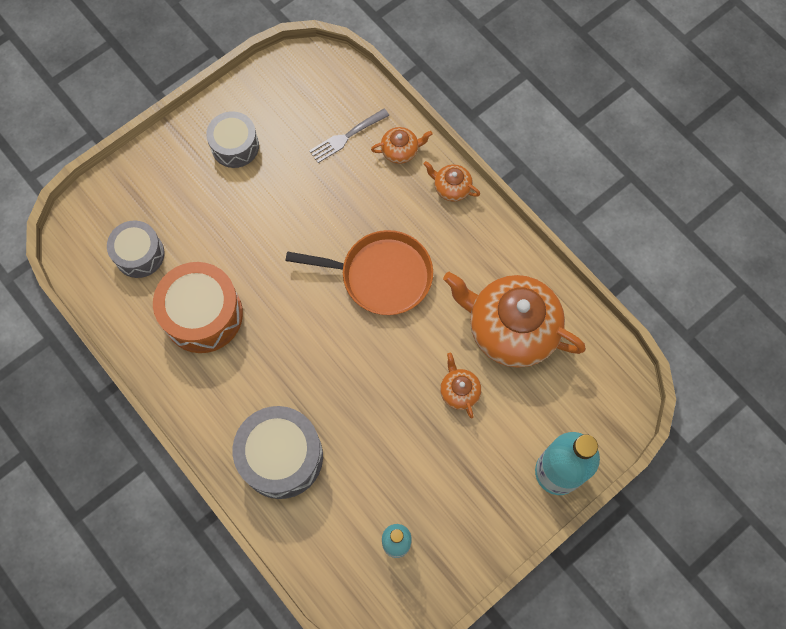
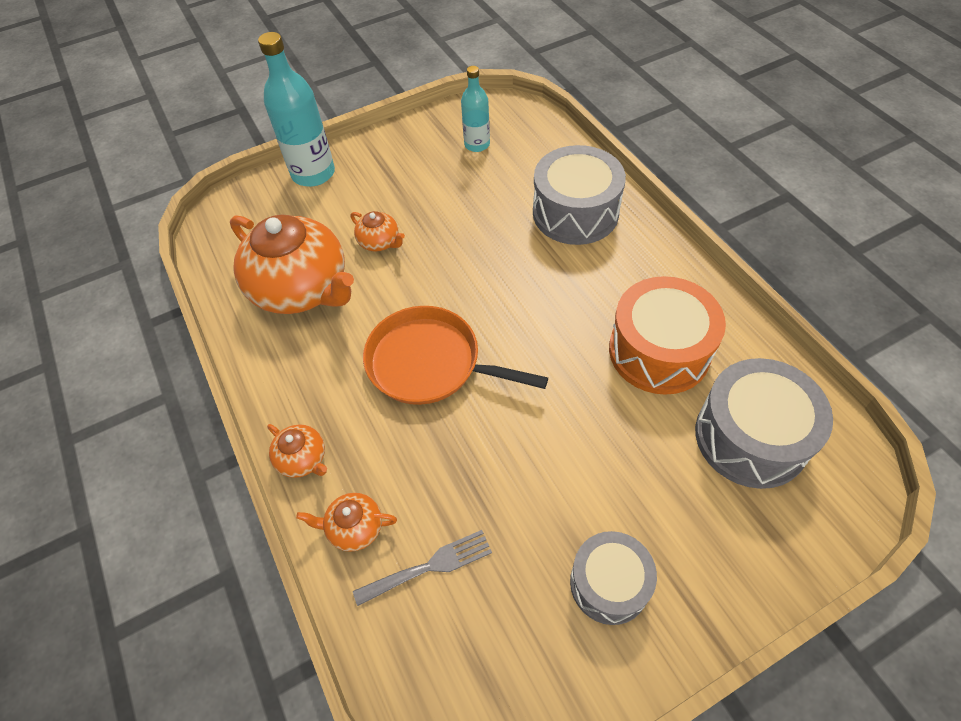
camera: 165 degrees left, 15 degrees down
grey drum [107,221,165,278] -> grey drum [695,358,833,489], size x1.56
orange teapot [440,353,481,418] -> orange teapot turned 45 degrees counterclockwise [351,211,405,251]

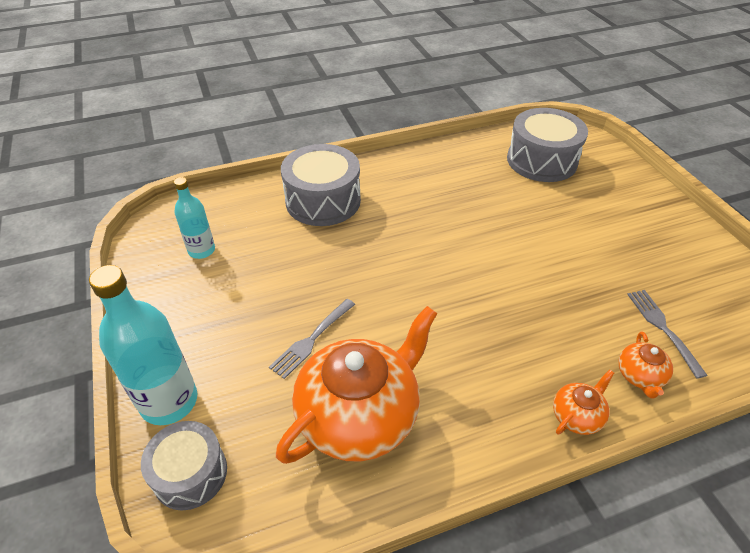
camera: 85 degrees left, 10 degrees down
orange teapot [351,211,405,251] -> grey fork [269,299,355,379]
orange pan [363,306,548,405] -> none
grey drum [570,531,657,625] -> grey drum moved to [141,421,227,510]
orange drum [609,276,726,395] -> none

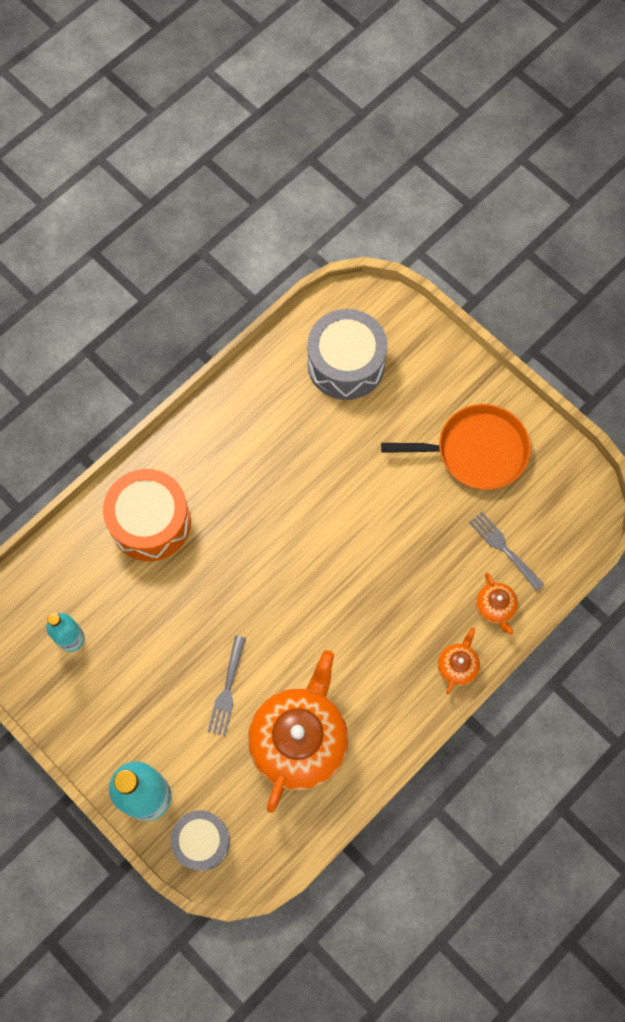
camera: 25 degrees left, 25 degrees up
grey drum [281,144,361,226] -> orange drum [103,469,191,561]
none -> orange pan [381,404,531,490]

